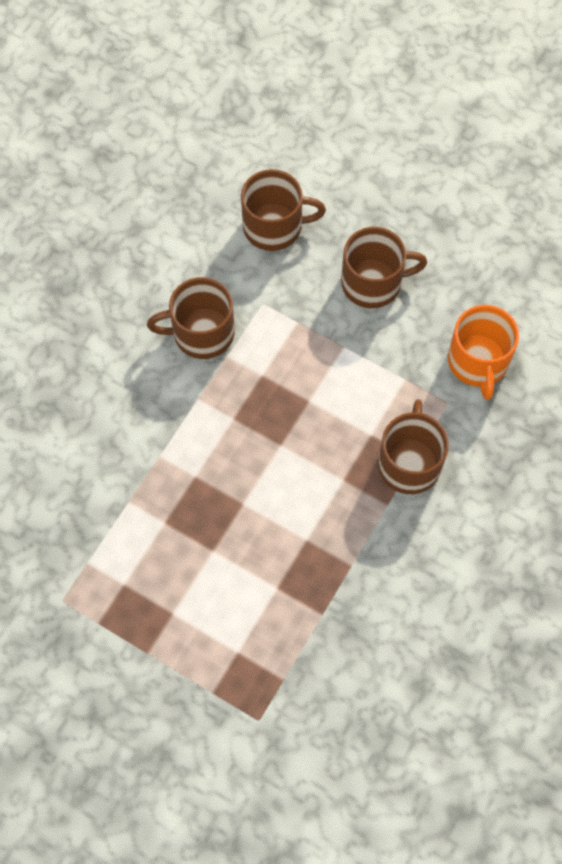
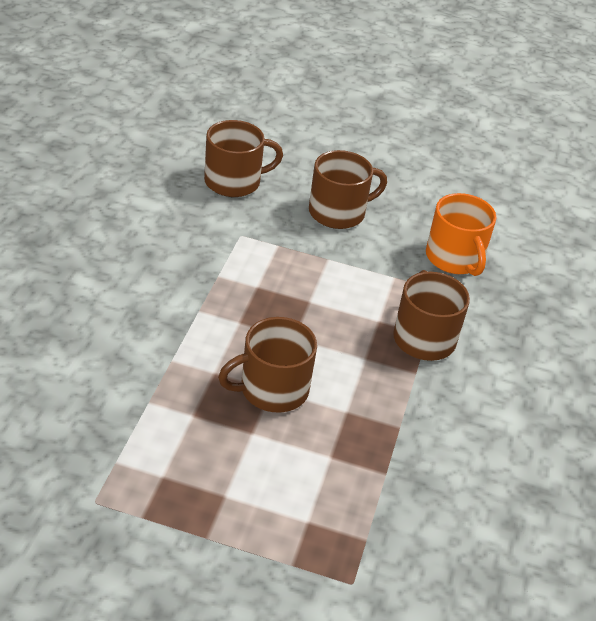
camera: 20 degrees left, 25 degrees down
brown mug [147,277,235,359] -> brown mug moved to [218,317,317,413]

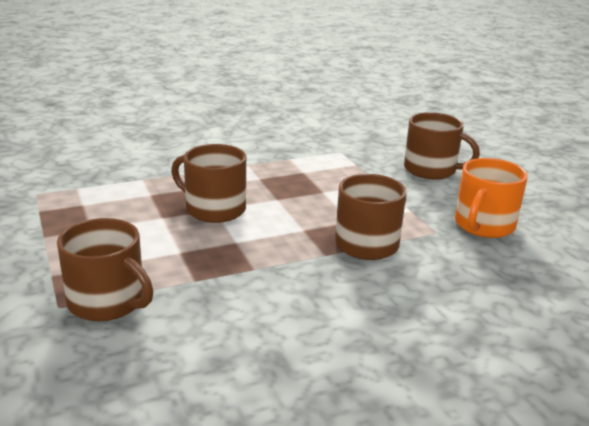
camera: 55 degrees right, 15 degrees down
brown mug [204,120,283,197] -> brown mug moved to [57,218,153,321]

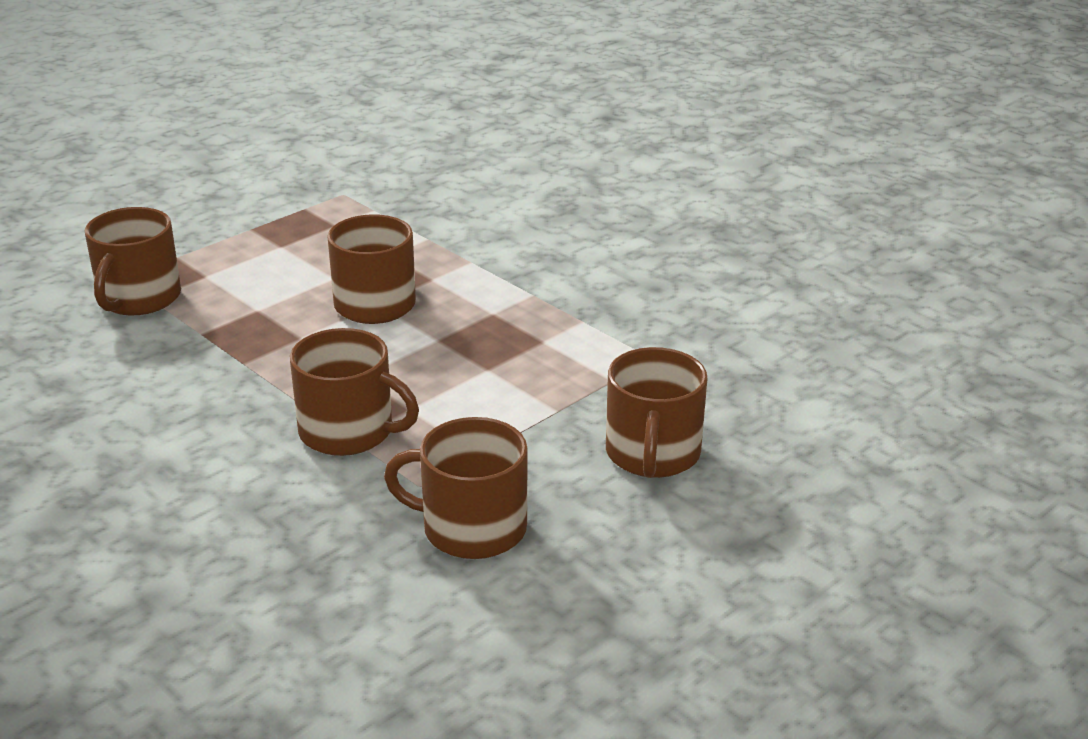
camera: 70 degrees right, 5 degrees up
orange mug [455,158,528,238] -> brown mug [384,417,528,559]

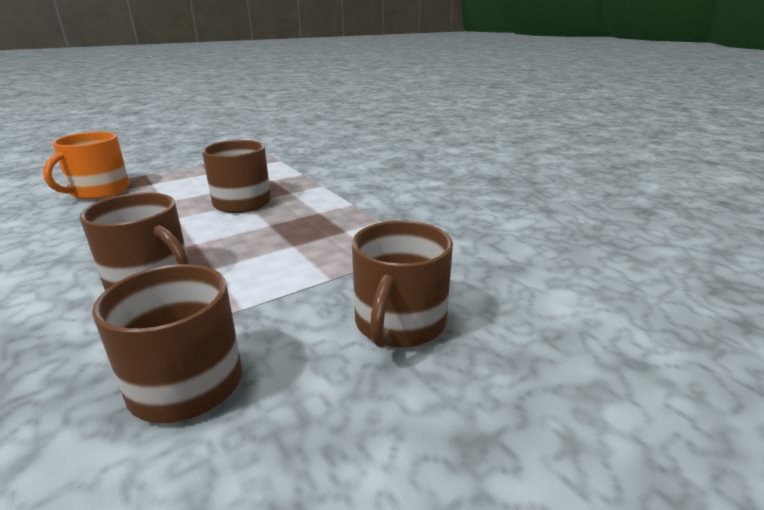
camera: 10 degrees right, 5 degrees down
brown mug [85,207,181,316] -> orange mug [43,132,130,199]

